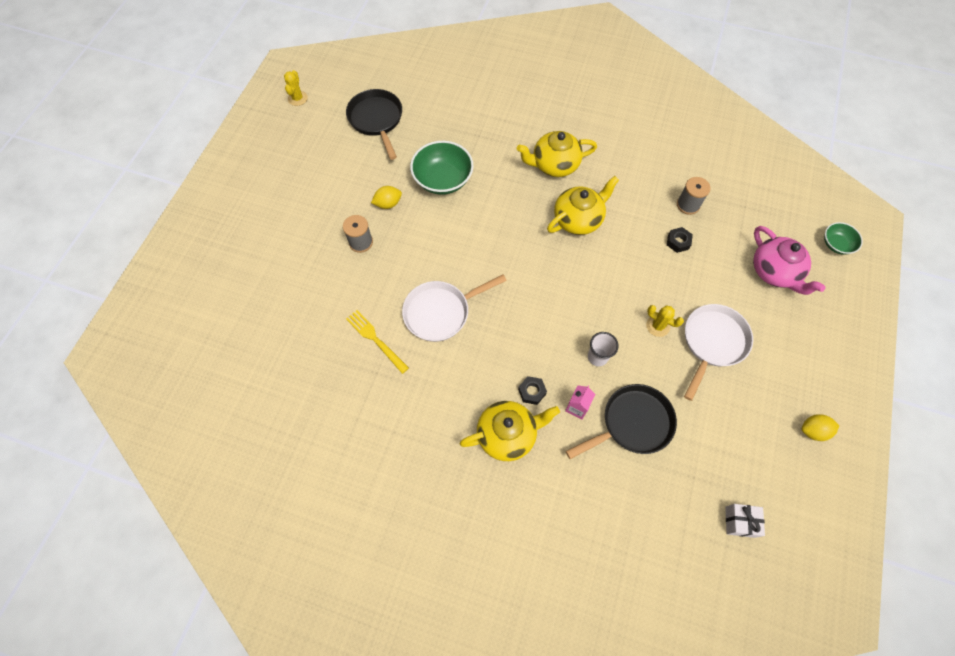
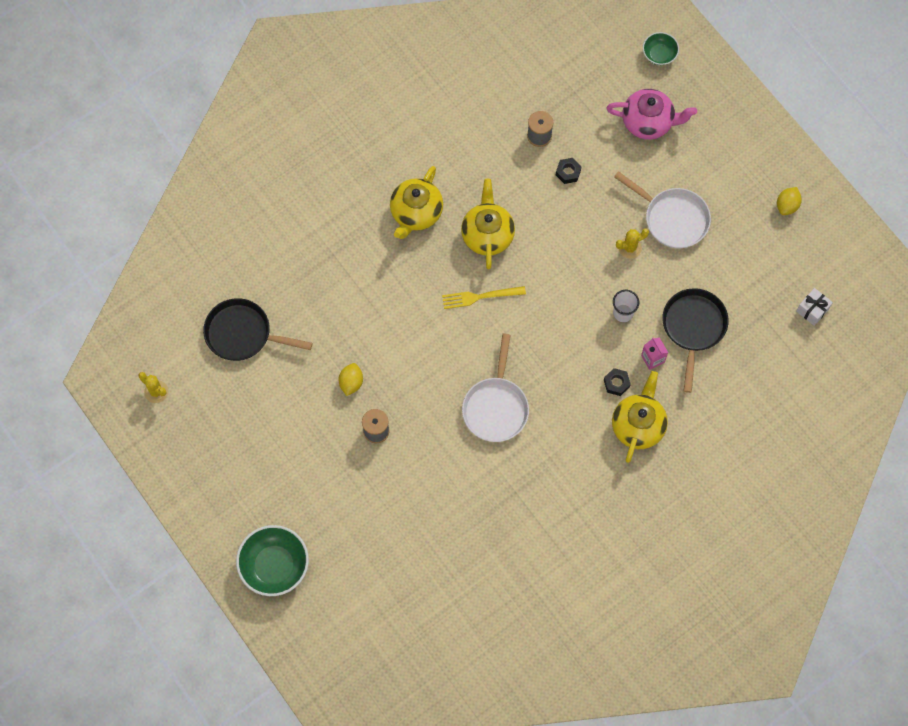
camera: 55 degrees left, 5 degrees up
yellow fork [346,310,409,374] -> yellow fork moved to [442,286,526,309]
green bowl [410,141,474,195] -> green bowl moved to [236,525,309,596]
white pan [684,304,753,401] -> white pan turned 150 degrees clockwise [614,171,711,248]

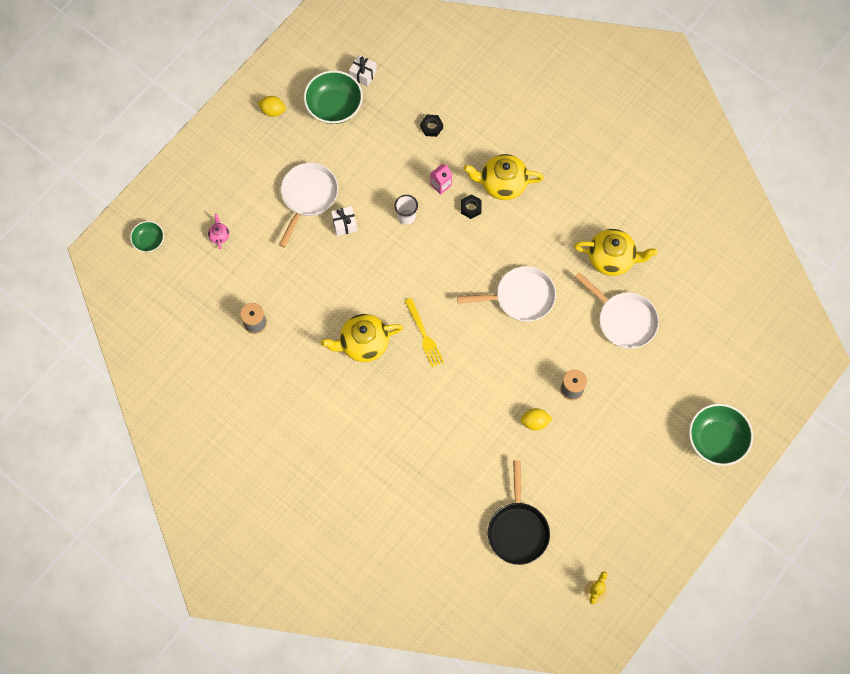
camera: 105 degrees left, 0 degrees up
yellow teapot [390,166,443,239] -> yellow teapot moved to [574,229,658,276]
black nut [556,158,582,184] -> black nut moved to [420,115,443,137]
pink teapot [606,89,697,140] -> pink teapot [208,214,229,249], size x0.45
yellow cactus [616,229,649,259] -> white gift [331,206,357,236]
black pan [662,288,729,393] -> none
none -> green bowl [304,70,363,124]
none -> white pan [575,272,659,349]

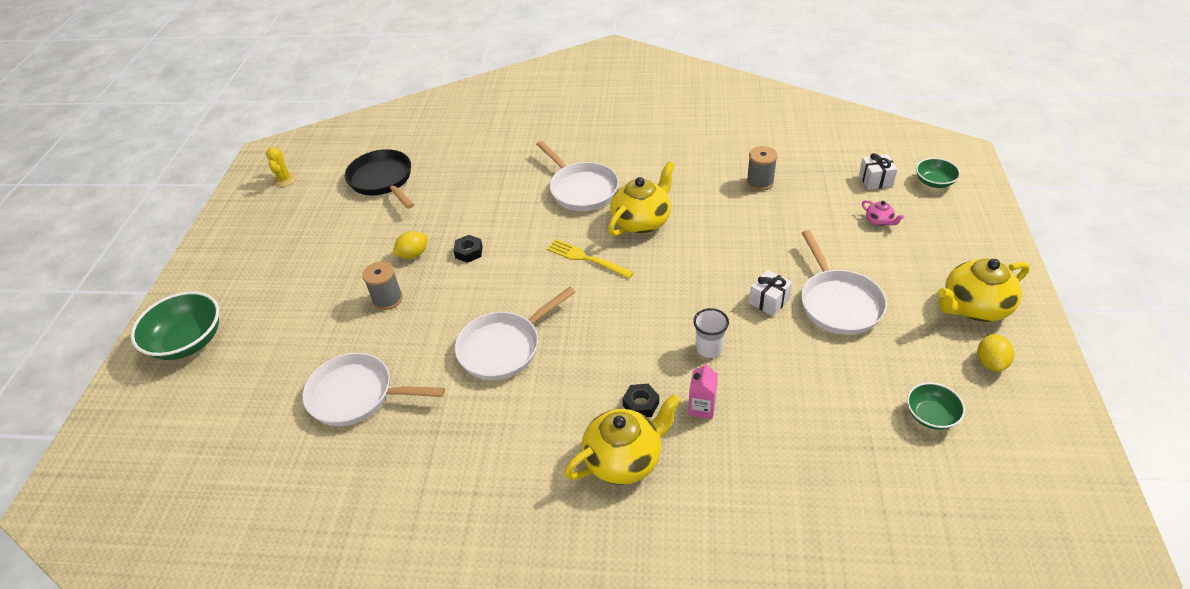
camera: 150 degrees right, 25 degrees down
yellow lemon [257,96,286,117] -> yellow lemon turned 60 degrees counterclockwise [977,334,1014,372]
green bowl [304,70,363,124] -> green bowl [907,382,965,430], size x0.56
white gift [349,55,377,87] -> white gift moved to [859,153,897,190]
black nut [420,115,443,137] -> black nut moved to [453,235,483,263]
yellow teapot [574,229,658,276] -> yellow teapot moved to [938,259,1030,322]
none -> white pan [536,141,619,211]

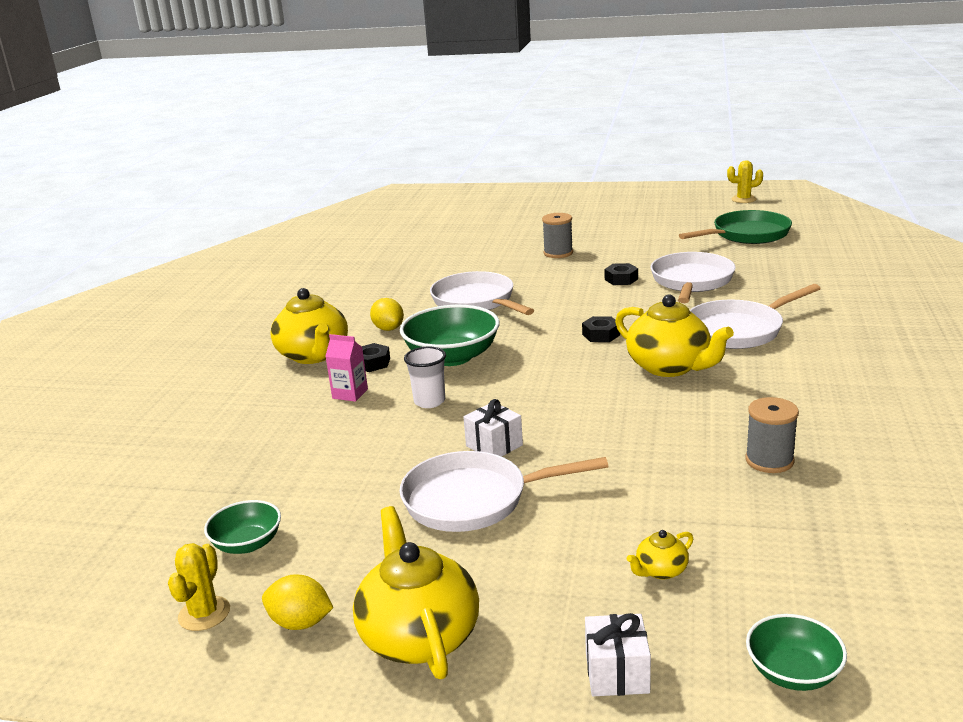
camera: 95 degrees right, 20 degrees down
green bowl [131,291,219,360] -> green bowl moved to [400,305,500,366]
white pan [302,353,445,426] -> white pan moved to [651,252,736,303]
black pan [345,149,414,209] -> green pan [679,210,792,244]
yellow lemon [392,231,428,259] -> yellow lemon moved to [370,298,404,331]
yellow fork [547,239,634,279] -> black nut [582,316,620,342]
white gift [859,153,897,190] -> white gift moved to [585,613,651,696]
pink teapot [862,200,904,226] -> yellow teapot [627,530,693,580]
none -> yellow cactus [168,543,230,631]

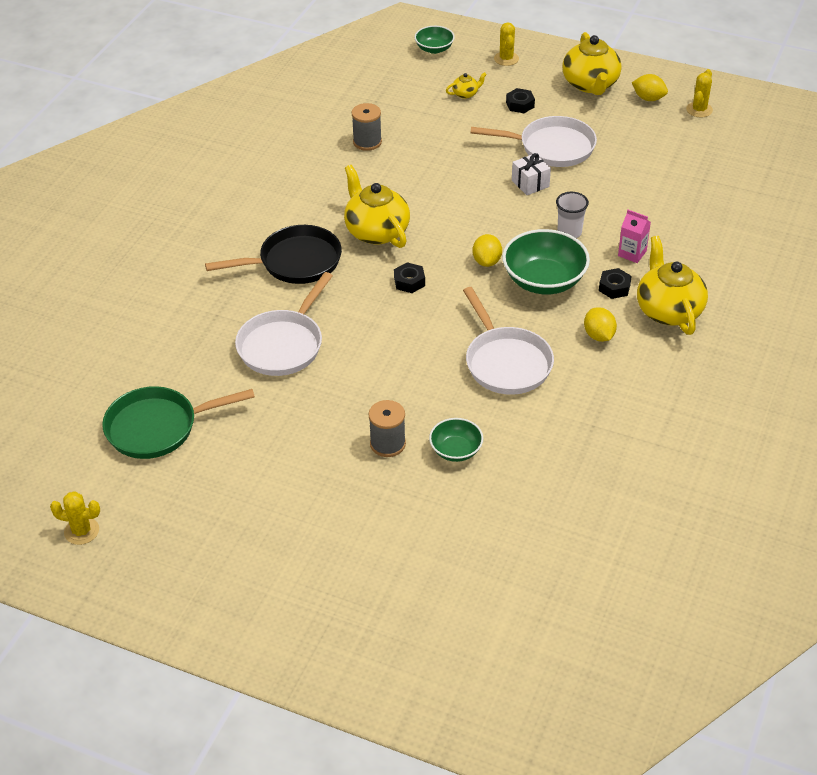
camera: 170 degrees left, 20 degrees up
green bowl [204,500,281,554] -> green bowl moved to [429,418,483,462]
white gift [585,613,651,696] -> yellow cactus [494,22,519,66]
black nut [605,263,638,285] -> black nut moved to [506,88,535,113]
white pan [690,284,821,349] -> black pan [205,225,342,284]
none -> yellow lemon [472,234,502,267]

